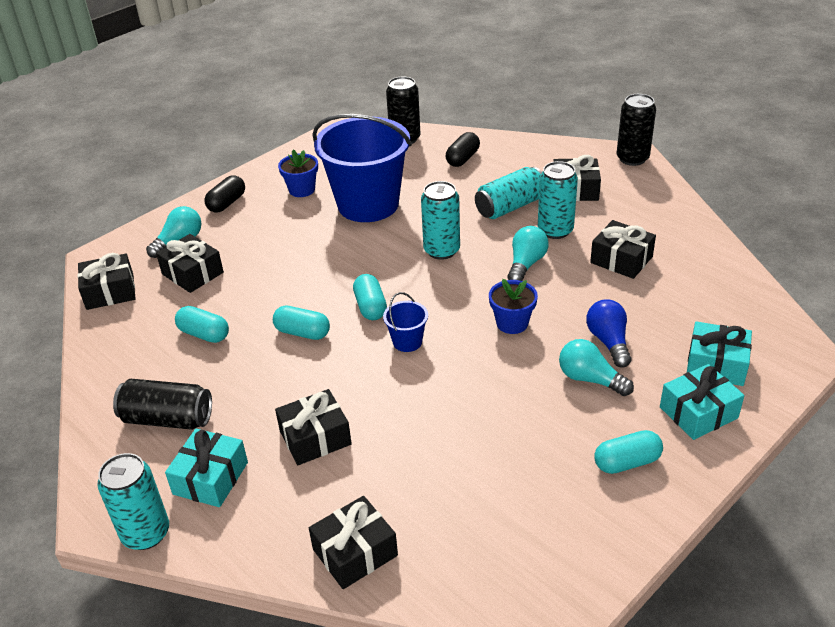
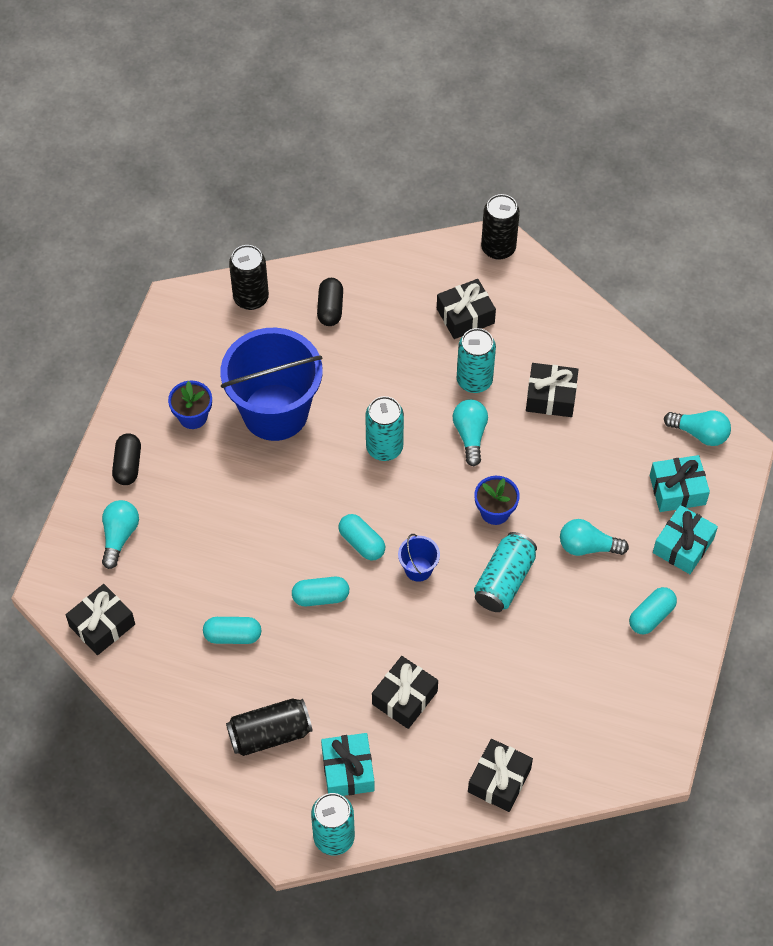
camera: 30 degrees left, 20 degrees up
black gift [156,234,224,293] -> none
turquoise can [475,167,542,219] -> turquoise can moved to [474,532,537,612]
blue light bulb [586,299,631,368] -> none
none -> turquoise light bulb [664,410,731,446]

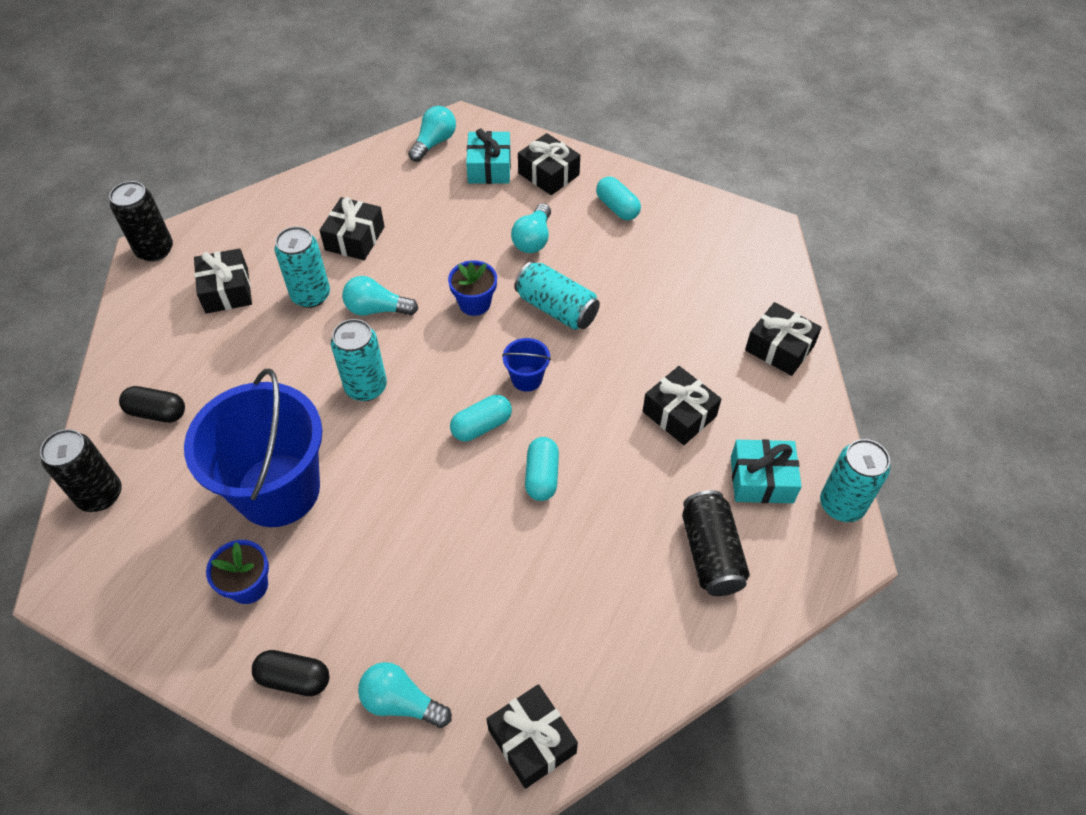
camera: 80 degrees left, 5 degrees down
turquoise capsule [203,617,261,644] -> none
turquoise gift [653,505,718,574] -> black gift [518,133,580,195]

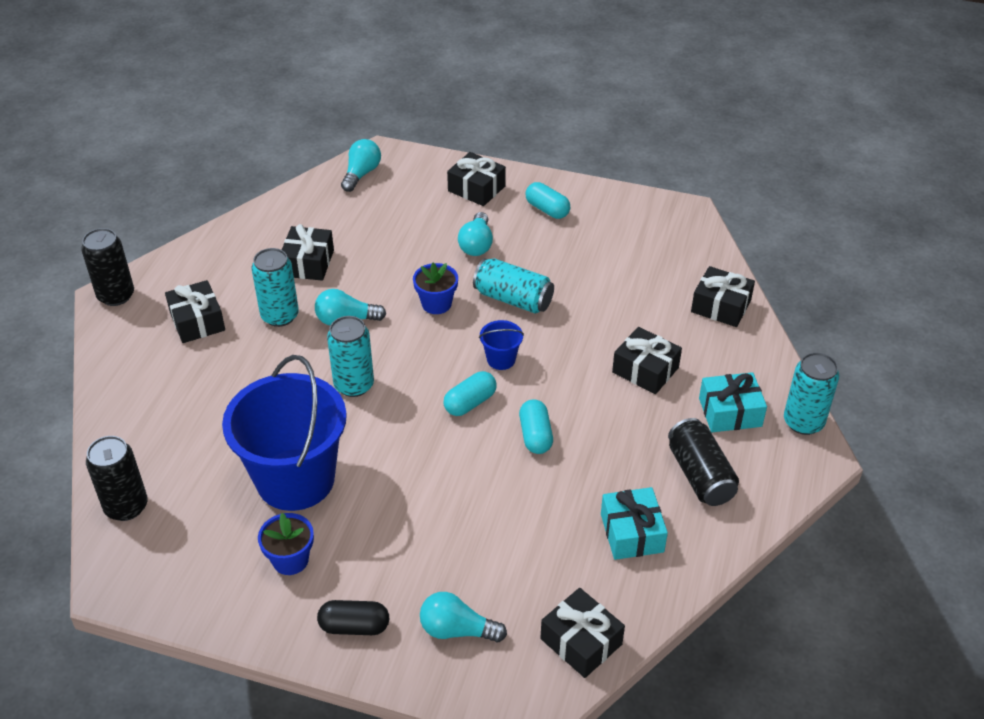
camera: 10 degrees left, 10 degrees down
black capsule [119,386,185,423] -> none
turquoise gift [466,129,511,184] -> turquoise gift moved to [601,487,668,560]

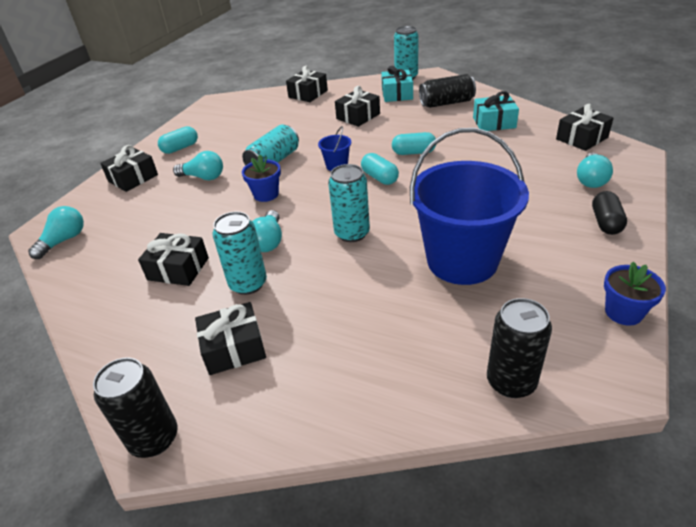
camera: 80 degrees left, 5 degrees down
blue flower pot [258,513,314,575] -> blue flower pot moved to [604,261,666,326]
turquoise light bulb [341,139,381,192] -> turquoise light bulb turned 90 degrees clockwise [28,206,84,259]

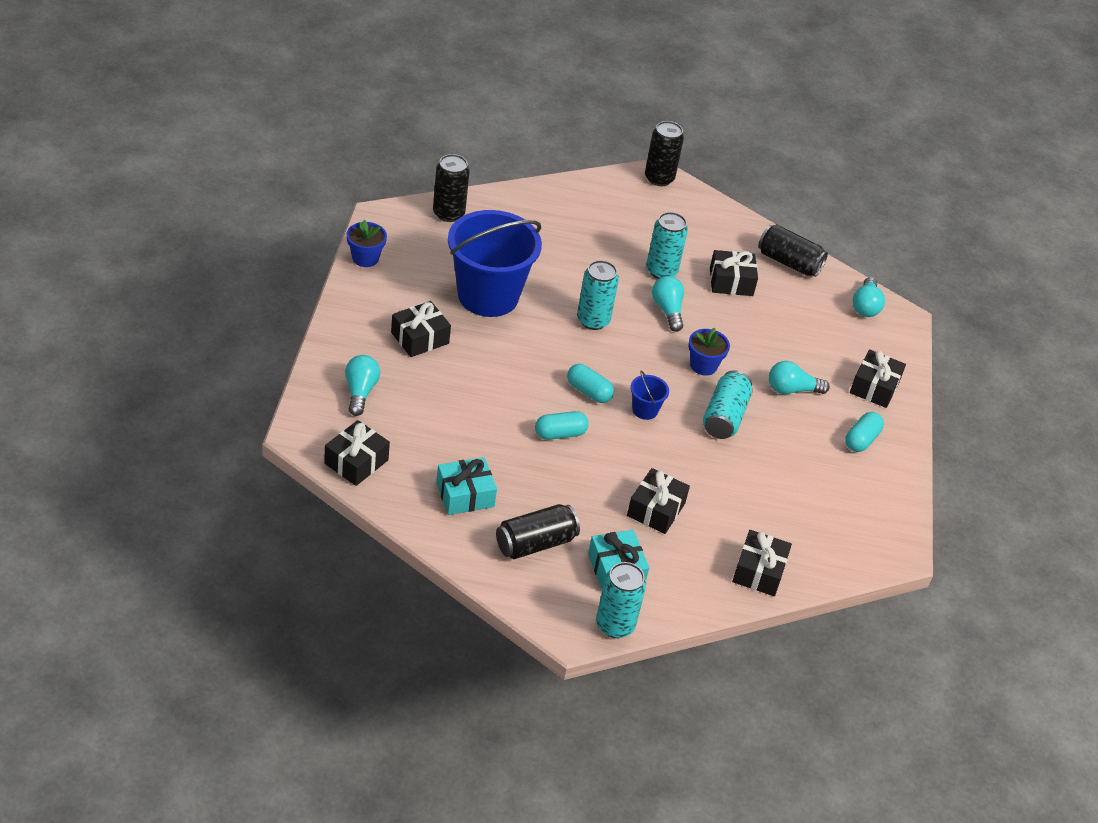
camera: 155 degrees right, 5 degrees up
black gift [195,302,266,375] -> black gift moved to [391,301,451,357]
black capsule [592,191,627,235] -> none
none -> black can [758,224,828,277]

